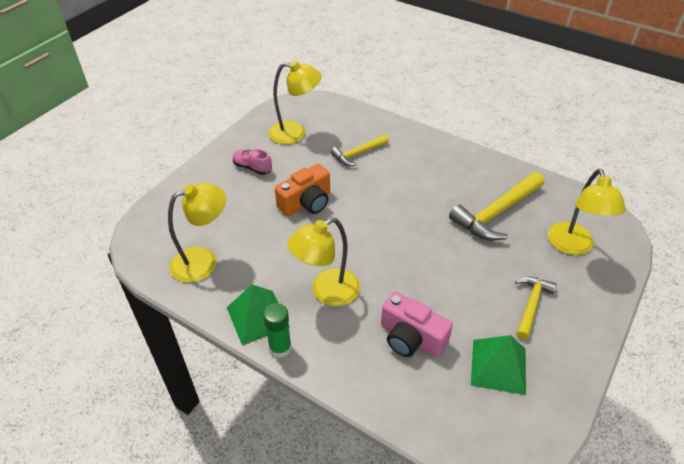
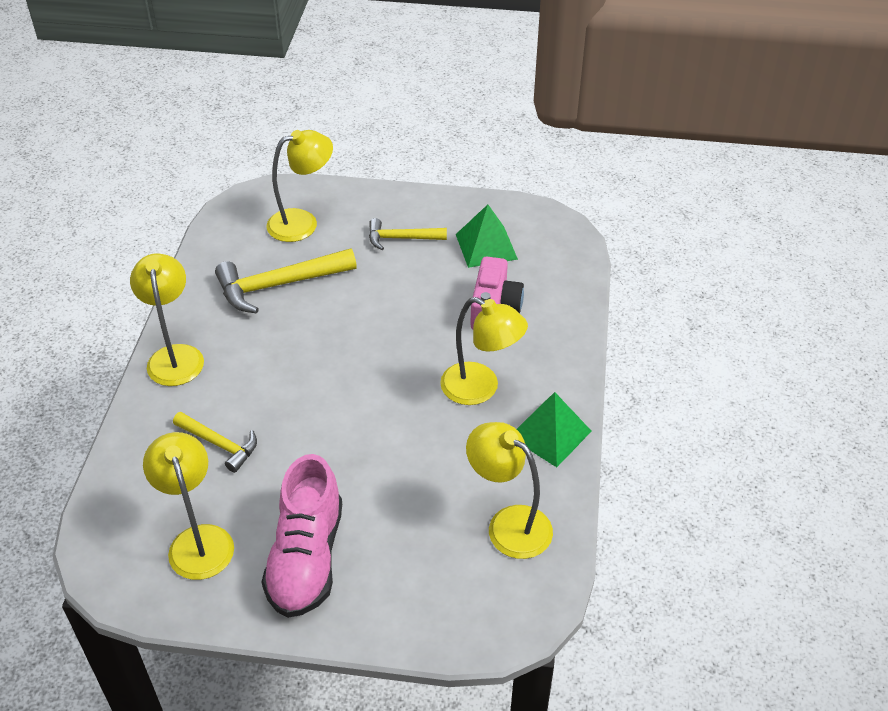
camera: 115 degrees left, 0 degrees up
pink shoe [233,149,272,175] -> pink shoe [262,454,342,618], size x2.06
green glue stick [263,303,292,358] -> none
orange camera [275,164,330,216] -> none
yellow hammer [449,172,544,241] -> yellow hammer turned 135 degrees clockwise [215,248,357,314]
none -> yellow lamp [130,253,204,386]

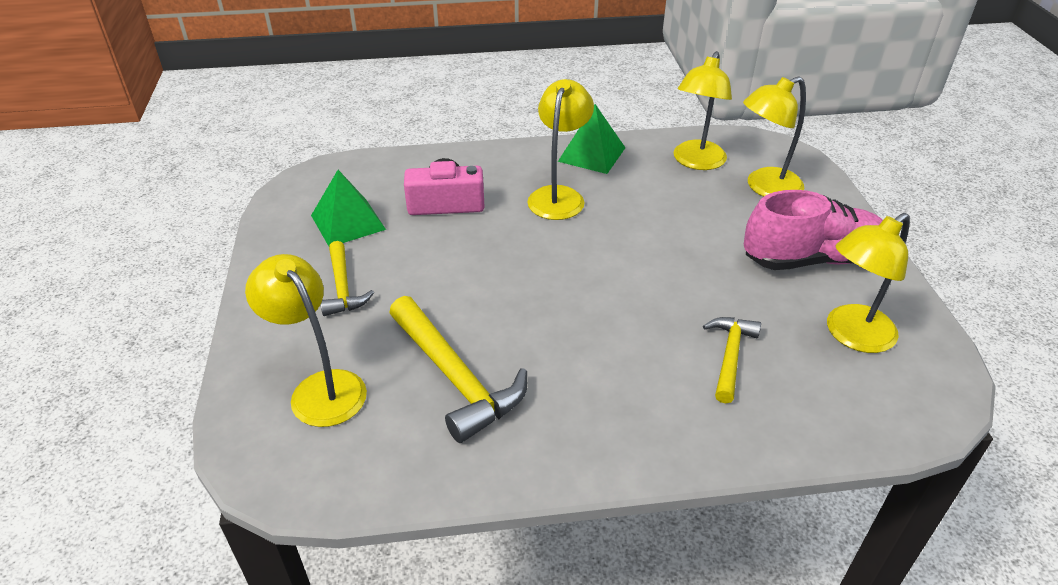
camera: 105 degrees left, 5 degrees down
yellow lamp [130,253,204,386] -> yellow lamp moved to [743,76,806,197]

